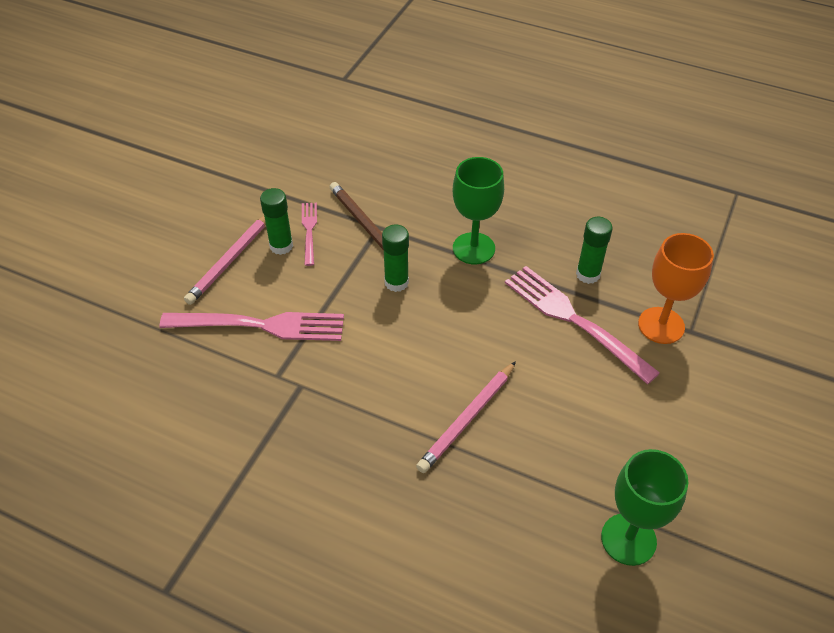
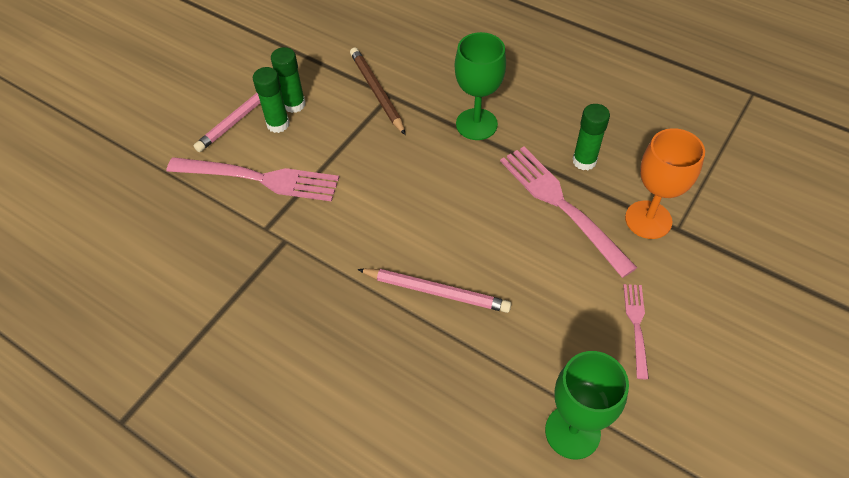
camera: 10 degrees right, 5 degrees up
pink fork [302,203,317,266] -> pink fork moved to [623,284,649,379]
green glue stick [382,224,409,292] -> green glue stick moved to [253,67,290,133]
pink pencil [416,361,516,473] -> pink pencil turned 120 degrees counterclockwise [357,269,511,313]

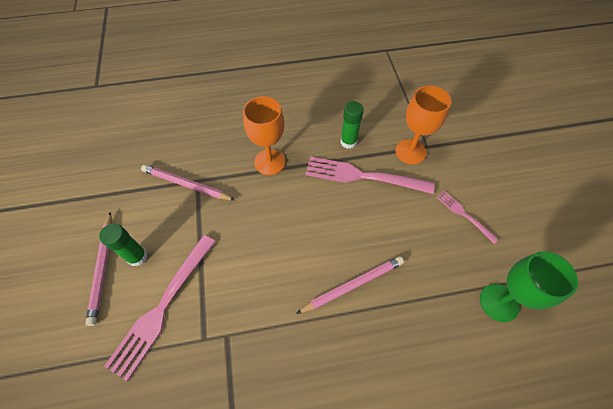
camera: 45 degrees left, 5 degrees up
pink fork [167,157,339,202] -> pink fork turned 150 degrees clockwise [104,235,216,381]
green glue stick [271,47,306,113] -> none
brown pencil [350,47,406,135] -> pink pencil [141,164,235,200]
green goblet [455,32,506,140] -> orange goblet [243,96,285,175]

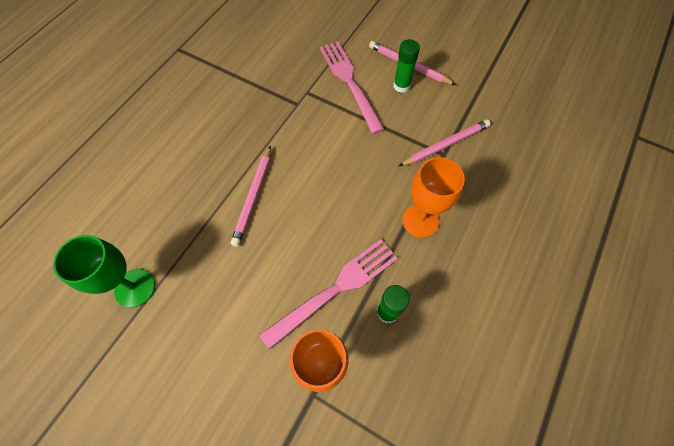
camera: 130 degrees right, 5 degrees up
pink fork [436,191,499,244] -> none

